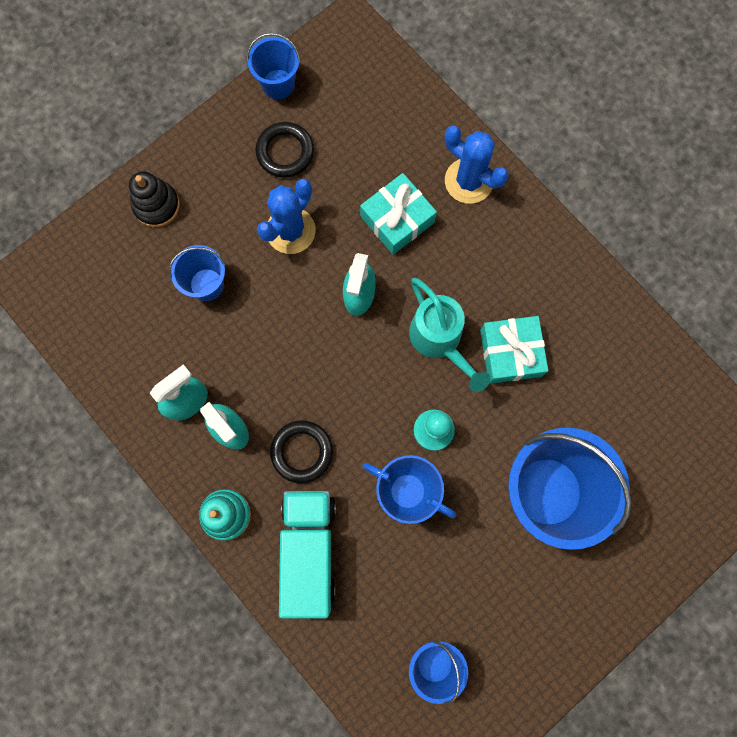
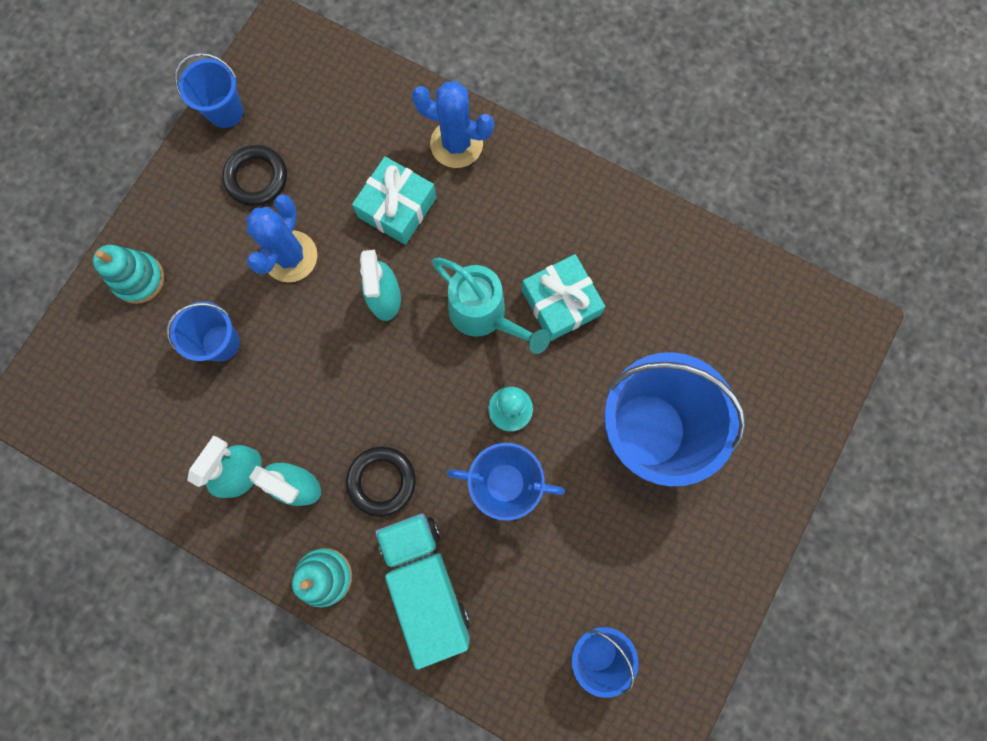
camera: 20 degrees left, 0 degrees up
black stacking toy [129,171,180,227] -> turquoise stacking toy [93,245,164,304]

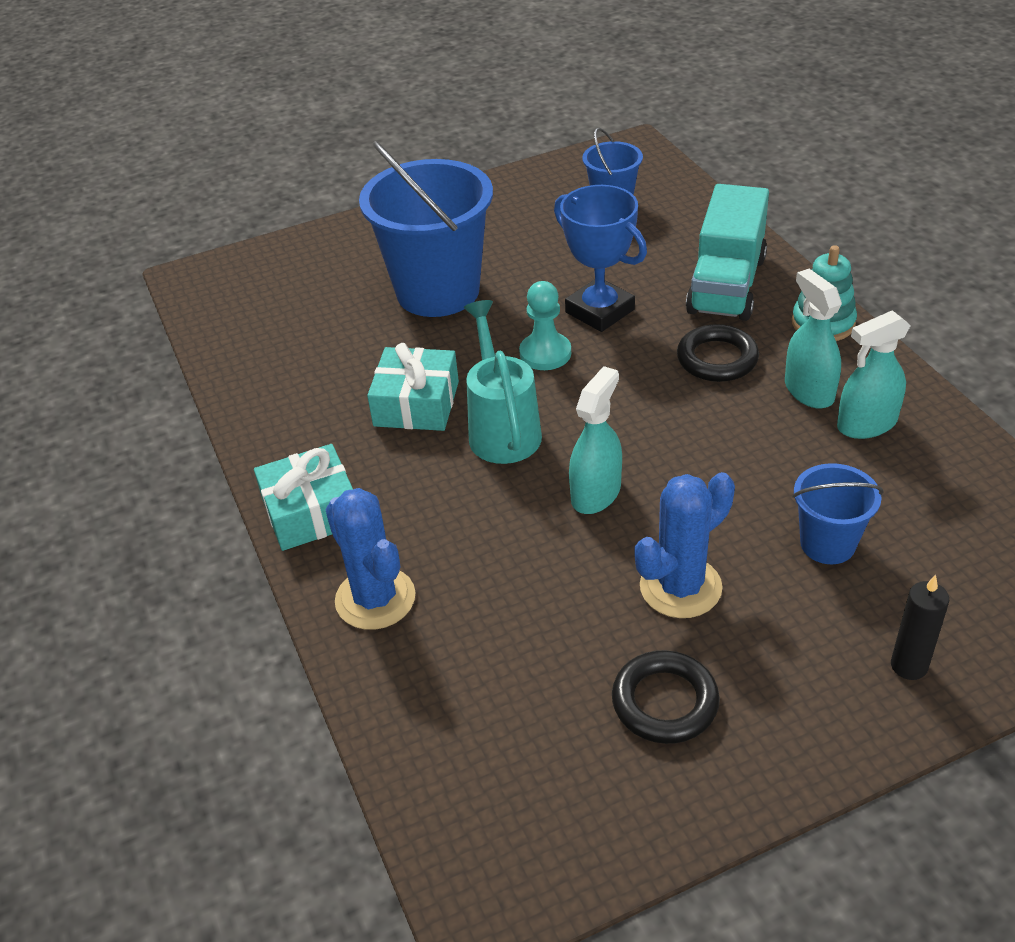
camera: 140 degrees left, 35 degrees down
turquoise stacking toy [93,245,164,304] -> black candle [891,575,949,680]
blue bucket [175,53,243,128] -> none
turquoise gift [352,156,436,245] -> turquoise gift moved to [254,444,353,551]

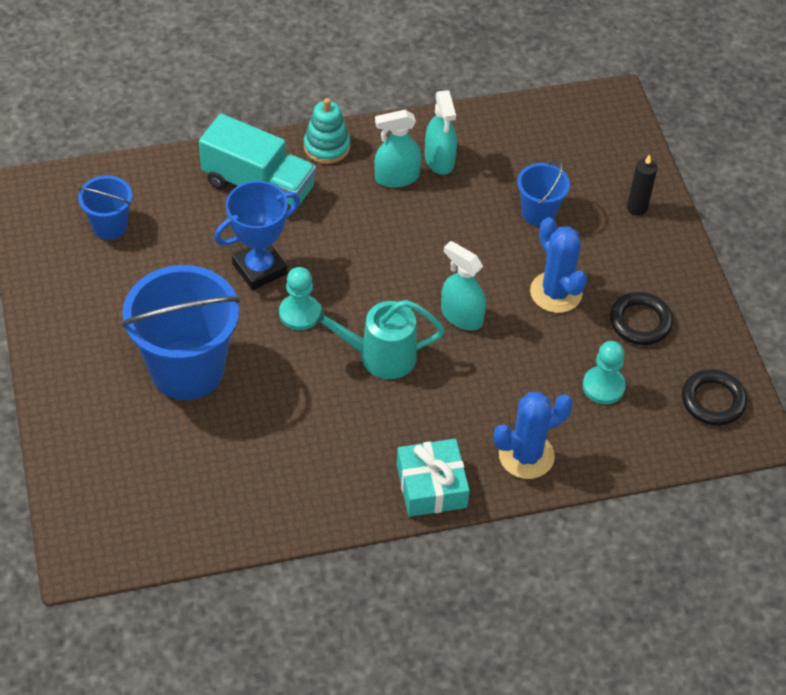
camera: 85 degrees left, 10 degrees up
turquoise gift [367,343,459,431] -> none
black ring [677,324,759,382] -> black ring moved to [682,369,747,426]
none -> turquoise pawn [583,341,626,404]

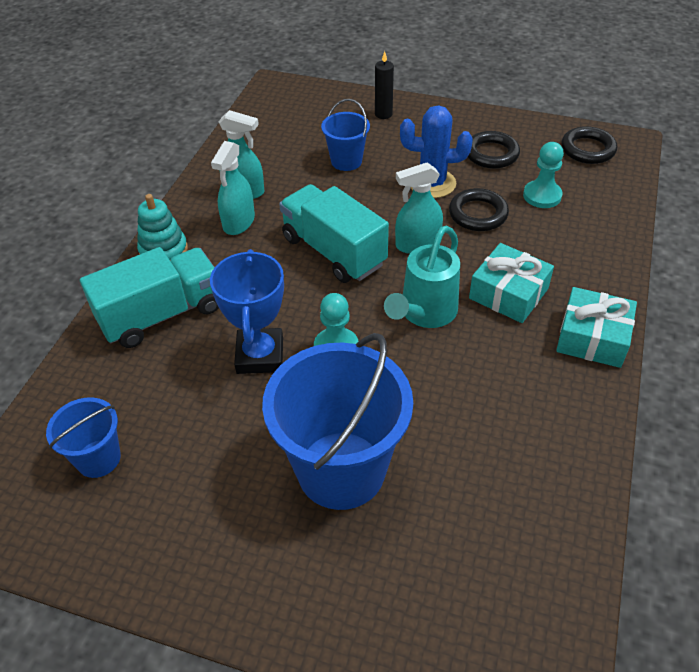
camera: 55 degrees left, 5 degrees down
blue cactus [493,392,573,479] -> none
none -> turquoise truck [279,184,389,283]
none -> black ring [449,188,509,231]
none -> turquoise gift [469,243,554,323]

